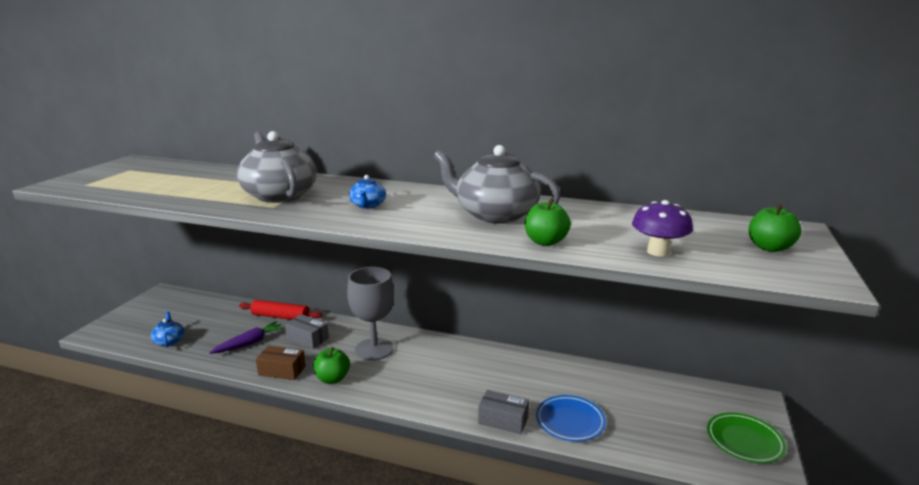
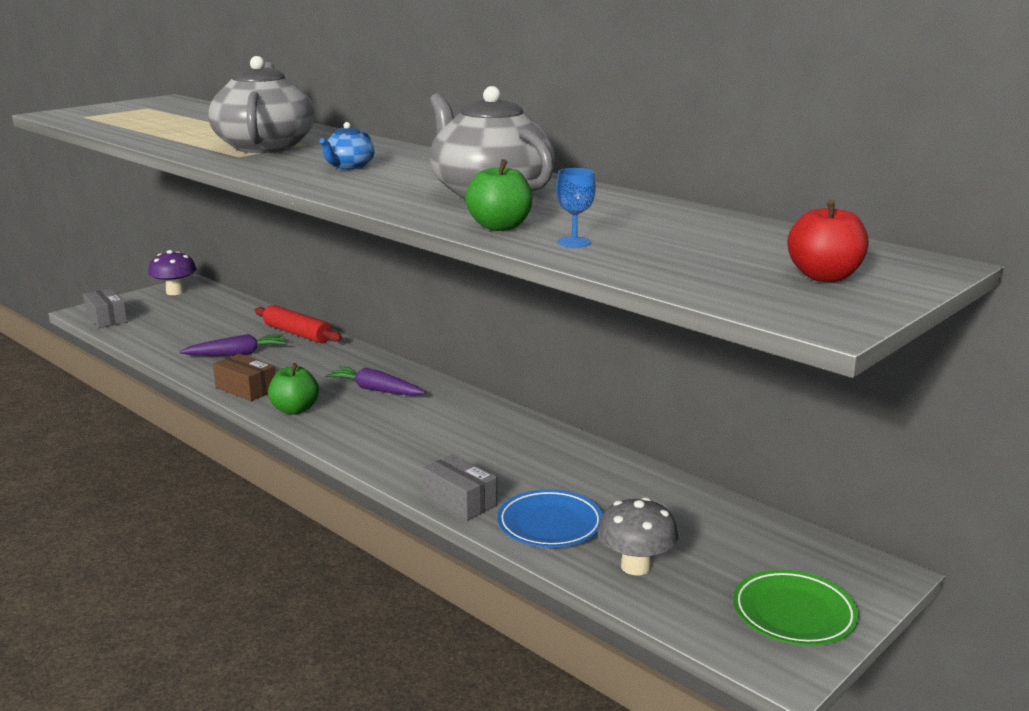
camera: 25 degrees right, 0 degrees up
blue teapot [151,311,185,347] -> none
grey box [285,314,329,349] -> grey box moved to [83,288,128,328]
grey goblet [347,267,394,360] -> purple carrot [325,366,426,396]
purple mushroom [632,200,693,257] -> purple mushroom moved to [148,250,196,295]
green apple [749,204,802,252] -> red apple [787,200,869,282]
none -> blue goblet [556,168,596,248]
none -> grey mushroom [597,497,678,576]

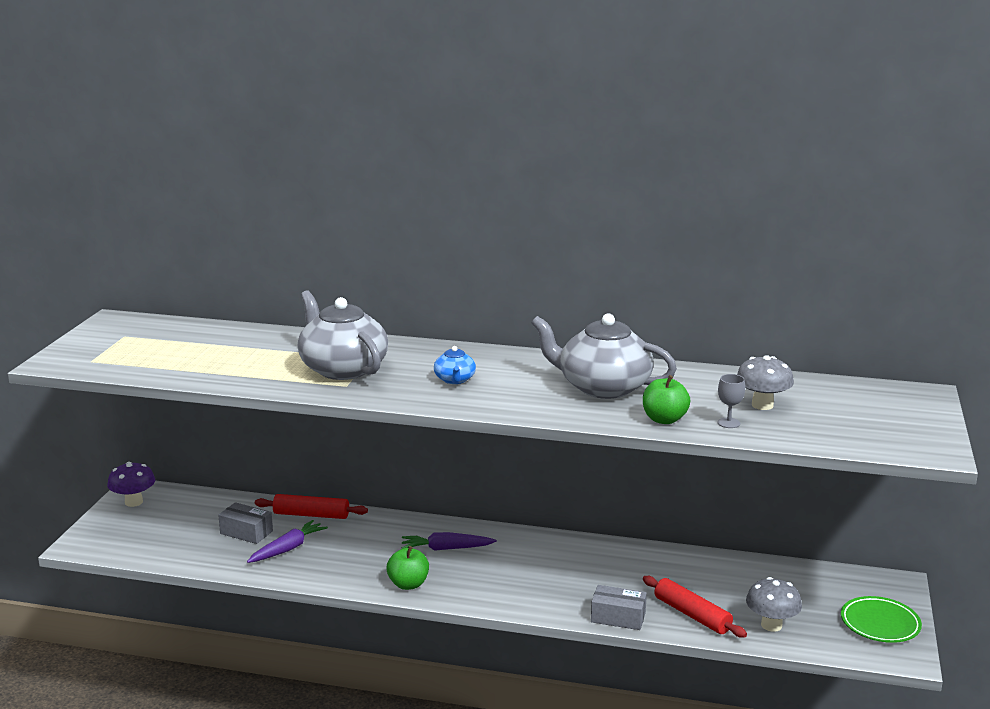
camera: 30 degrees left, 0 degrees up
grey box [83,288,128,328] -> grey box moved to [218,502,273,544]
brown box [213,353,275,401] -> none
blue plate [497,489,603,547] -> red rolling pin [643,576,747,638]
blue goblet [556,168,596,248] -> grey goblet [717,374,745,428]
red apple [787,200,869,282] -> none
none -> grey mushroom [737,355,794,410]

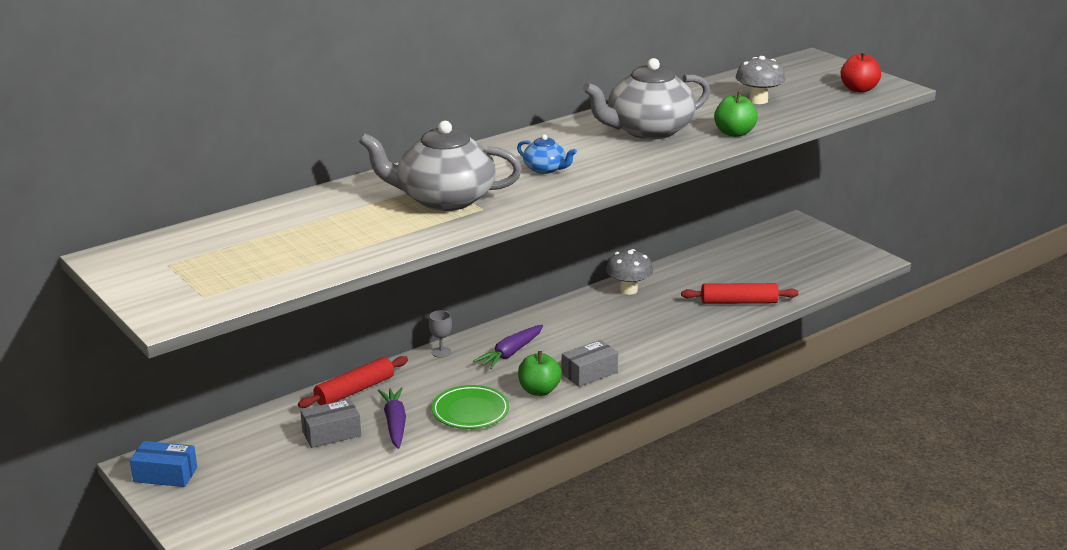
camera: 50 degrees left, 5 degrees up
purple mushroom [107,462,155,507] -> blue box [130,441,197,487]
grey box [591,585,647,630] -> grey box moved to [561,340,618,387]
grey goblet [717,374,745,428] -> grey goblet moved to [429,310,452,358]
grey mushroom [746,577,802,632] -> grey mushroom moved to [606,249,653,295]
green plate [841,596,922,643] -> green plate moved to [431,385,509,429]
none -> red apple [841,51,881,92]

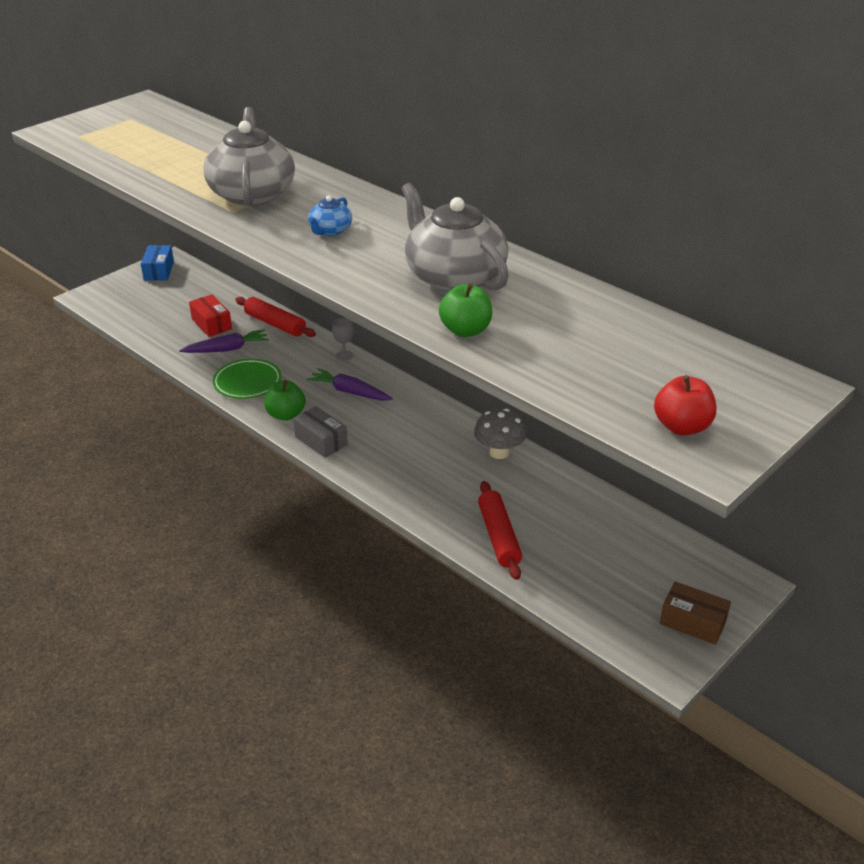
camera: 80 degrees right, 10 degrees up
grey box [300,399,361,448] -> red box [189,295,232,337]
grey mushroom [735,56,785,104] -> none
none -> brown box [660,581,731,645]

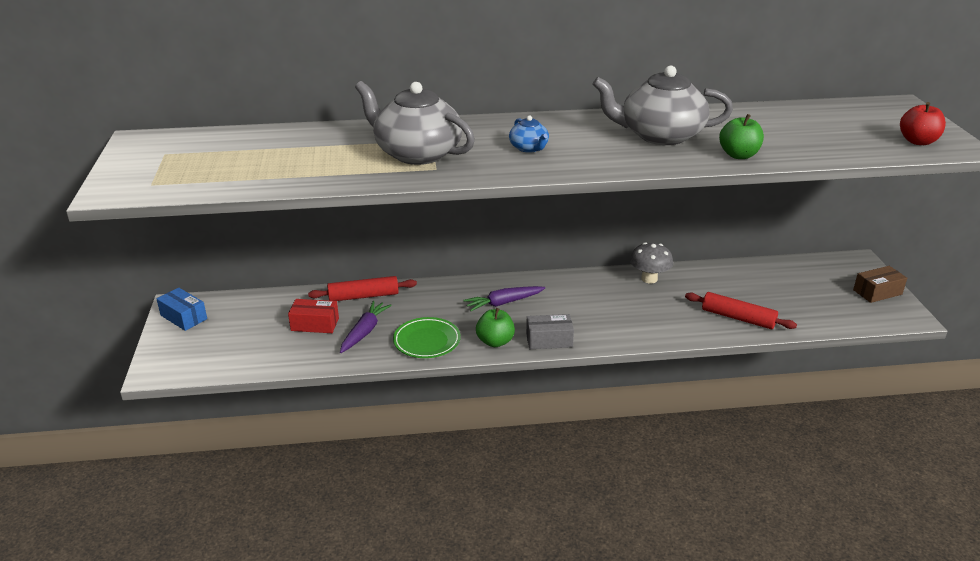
camera: 50 degrees left, 5 degrees down
grey goblet [332,318,354,361] -> none

